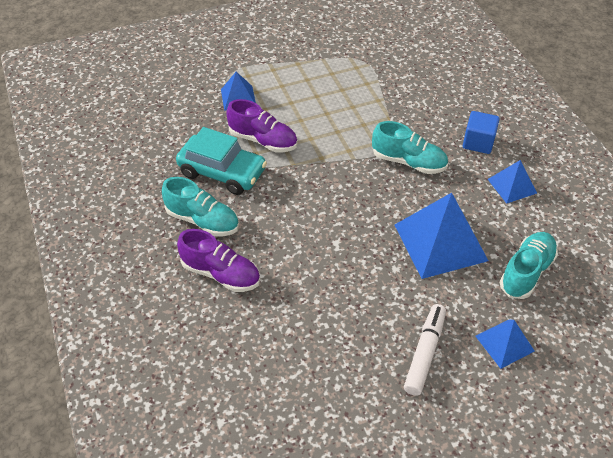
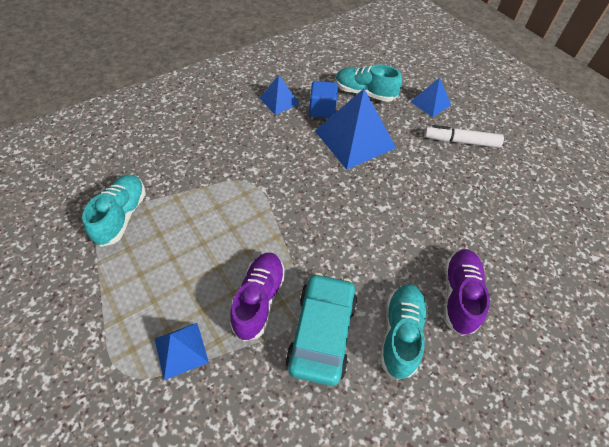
camera: 105 degrees left, 5 degrees up
turquoise shoe [372,121,448,174] -> turquoise shoe moved to [82,175,146,247]
blue cube [463,111,500,154] -> blue cube moved to [309,81,338,118]

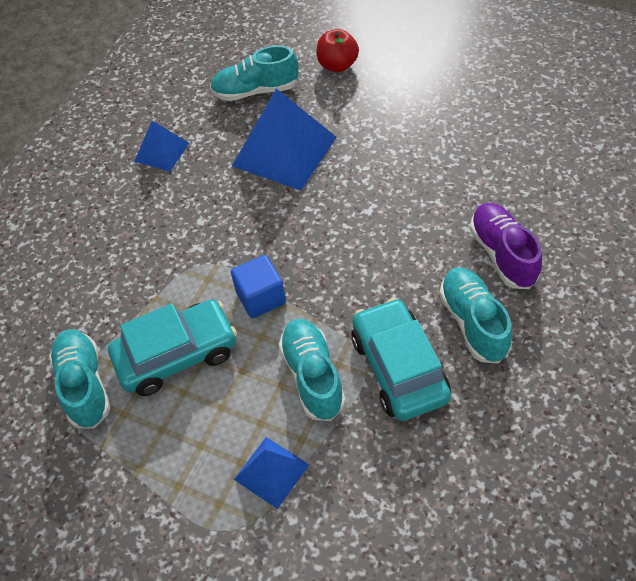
camera: 25 degrees left, 0 degrees up
purple shoe [230,253,285,341] -> turquoise shoe [278,319,345,421]
blue cube [309,81,338,118] -> blue cube moved to [231,255,286,318]
blue pyramid [410,77,451,117] -> red apple [316,29,359,72]
white marker [424,125,504,148] -> none
none -> turquoise car [108,299,237,396]

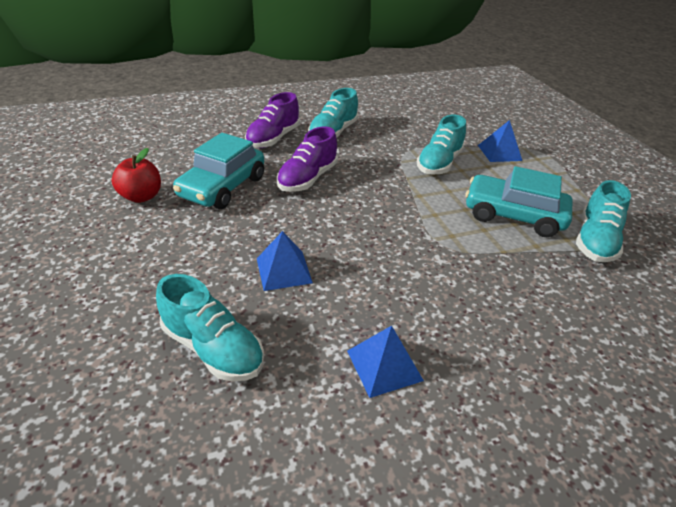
camera: 140 degrees left, 15 degrees down
blue cube [231,255,286,318] -> none
blue pyramid [232,89,337,190] -> blue pyramid [257,231,313,291], size x0.53
red apple [316,29,359,72] -> red apple moved to [112,148,161,203]
turquoise car [351,298,451,421] -> turquoise car moved to [173,133,264,209]
none -> purple shoe [276,127,338,192]

